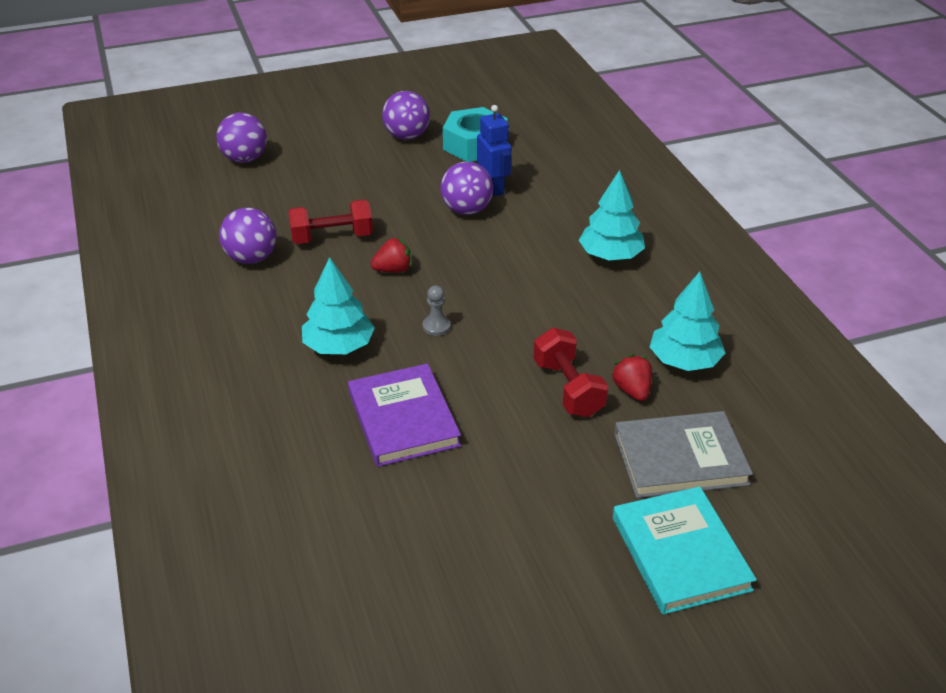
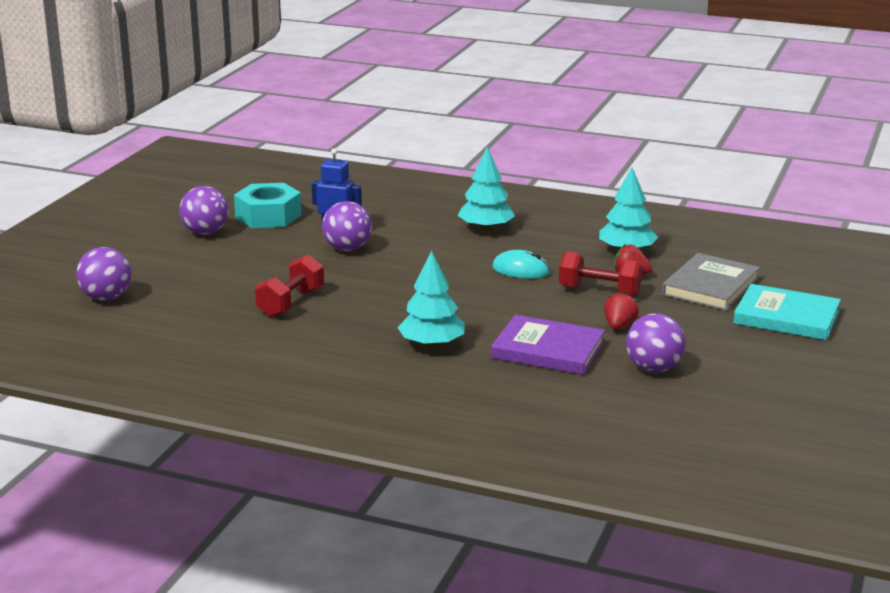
camera: 50 degrees left, 15 degrees down
purple ball [219,208,276,264] -> purple ball moved to [626,313,686,372]
red strawberry [371,237,412,273] -> red strawberry moved to [604,291,639,330]
grey pawn [423,285,451,336] -> none
none -> turquoise mouse [492,250,550,279]

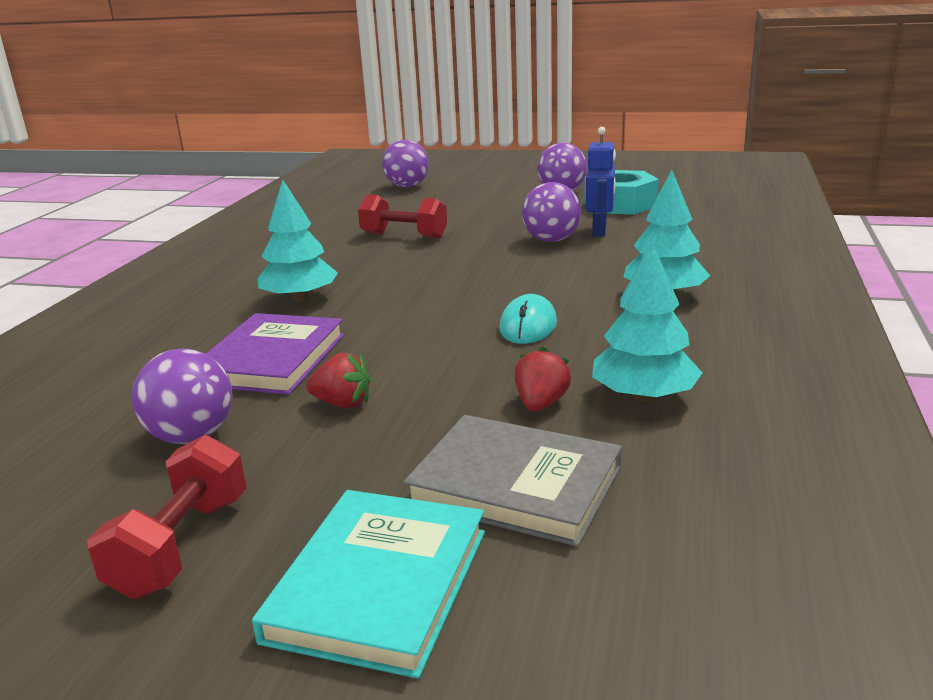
camera: 85 degrees right, 0 degrees up
red dumbbell [559,252,642,297] -> red dumbbell moved to [87,435,247,599]

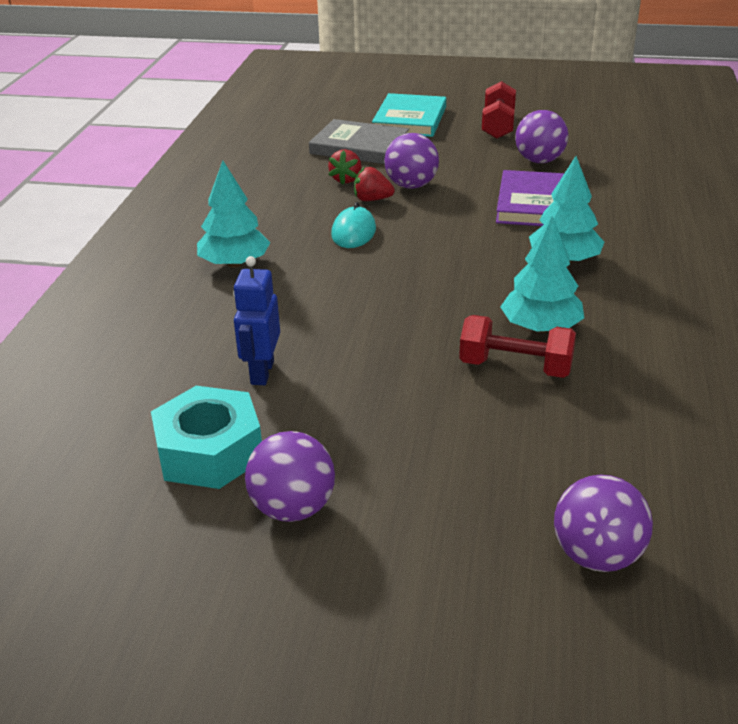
camera: 175 degrees right, 10 degrees up
red strawberry [306,353,371,408] -> red strawberry moved to [354,167,395,201]
purple ball [522,182,581,242] -> purple ball moved to [384,133,439,189]
turquoise tree [592,242,702,402] -> turquoise tree moved to [500,216,584,333]

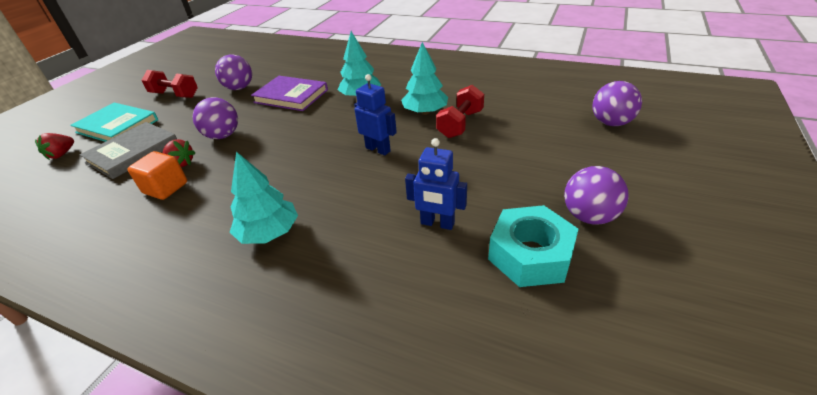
camera: 75 degrees left, 5 degrees up
turquoise mouse [331,202,376,248] -> none
red strawberry [354,167,395,201] -> red strawberry moved to [35,133,74,160]
none -> orange cube [128,151,187,200]
none -> blue robot [354,74,397,156]

